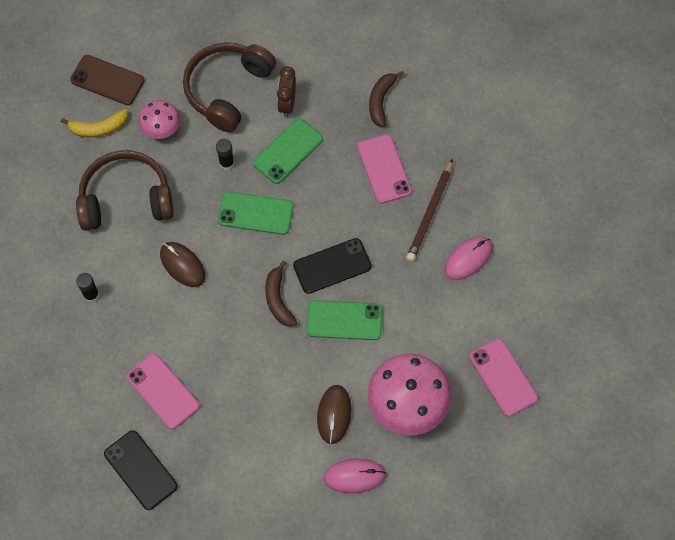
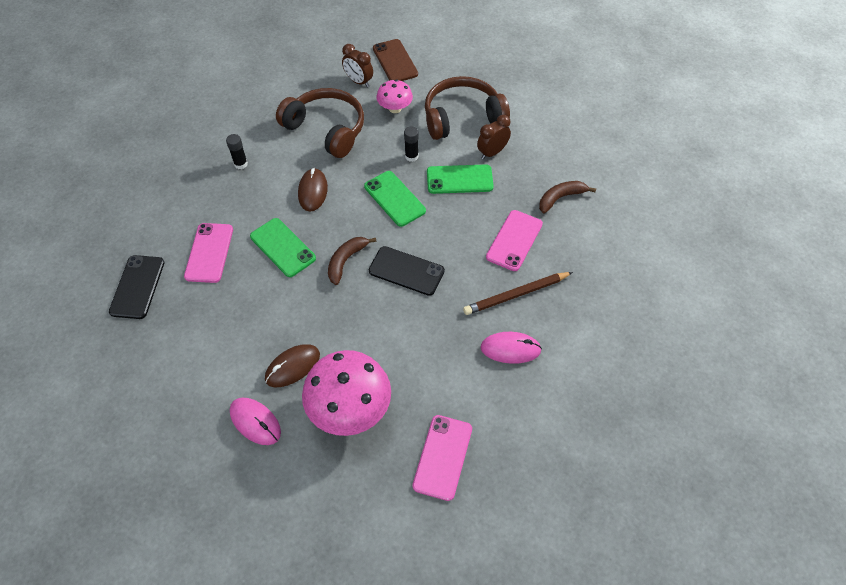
camera: 45 degrees right, 10 degrees down
yellow banana [61,109,128,137] -> brown clock [342,44,373,87]
green phone [307,300,382,340] -> green phone moved to [250,218,316,277]

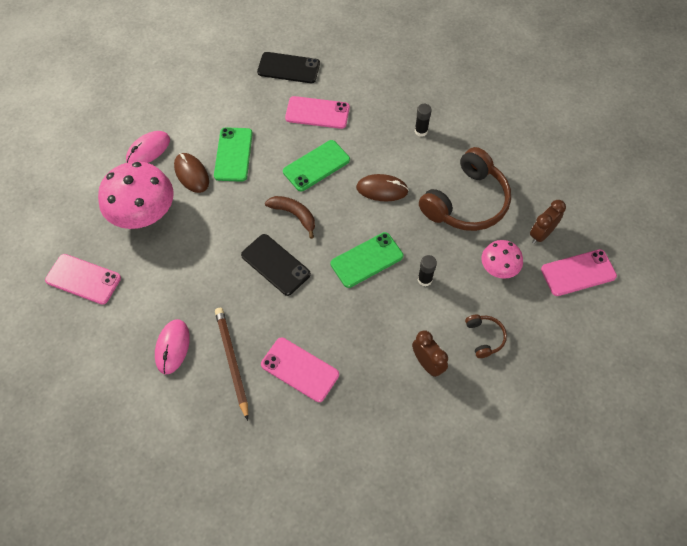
camera: 95 degrees right, 5 degrees up
black phone [369,246,445,296] -> black phone turned 75 degrees counterclockwise [241,234,311,296]
brown phone [373,39,418,81] -> pink phone [541,249,617,296]
brown headphones [425,76,510,140] -> brown headphones [465,315,507,358], size x0.45
green phone [427,164,494,194] -> green phone moved to [214,127,253,182]
brown banana [539,181,596,213] -> none

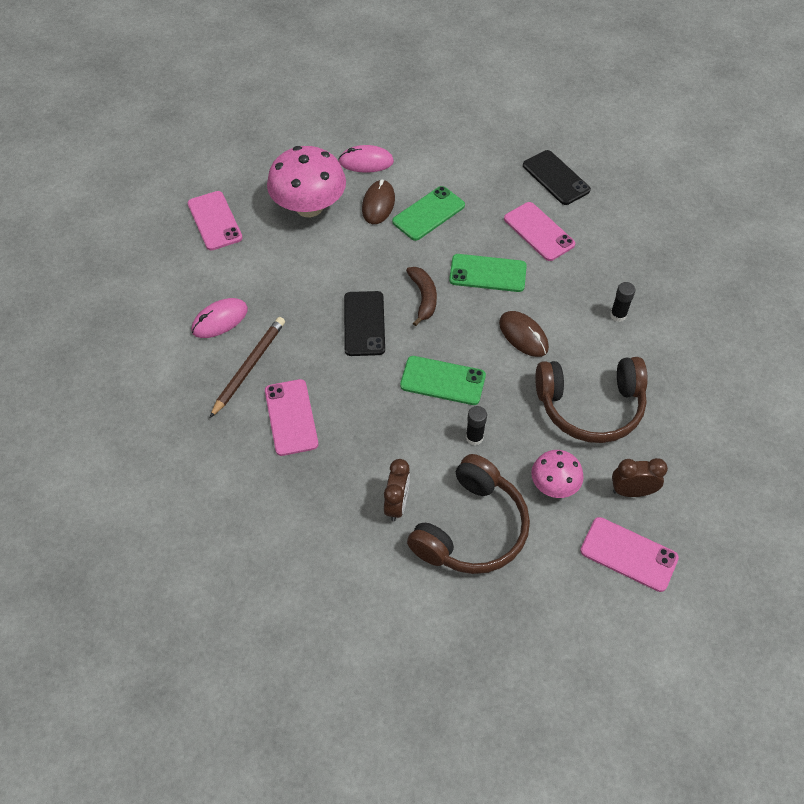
camera: 45 degrees right, 5 degrees down
brown headphones [465,315,507,358] -> brown headphones [407,454,530,574], size x2.21

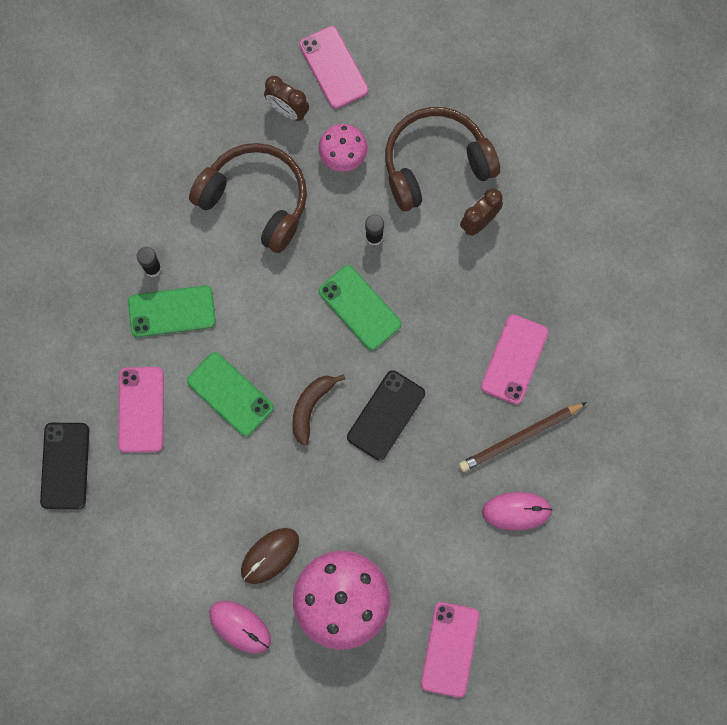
camera: 145 degrees left, 20 degrees up
green phone [392,186,465,241] -> green phone moved to [128,285,216,337]
brown mouse [499,311,549,357] -> none

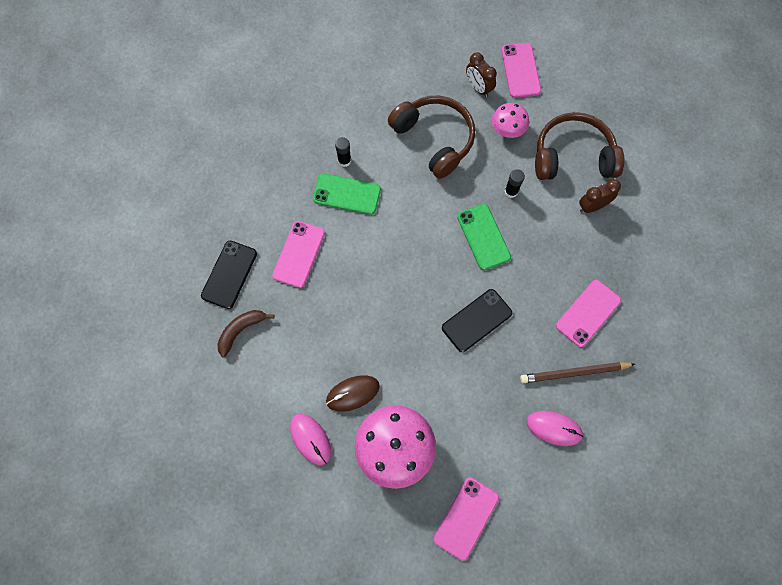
camera: 20 degrees right, 5 degrees down
green phone [187,352,274,436] -> none
brown banana [292,374,345,446] -> brown banana moved to [217,310,274,357]

